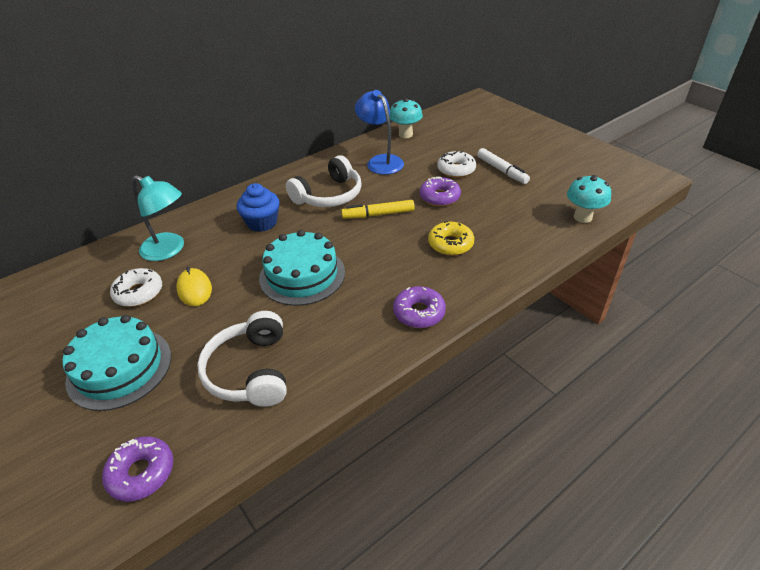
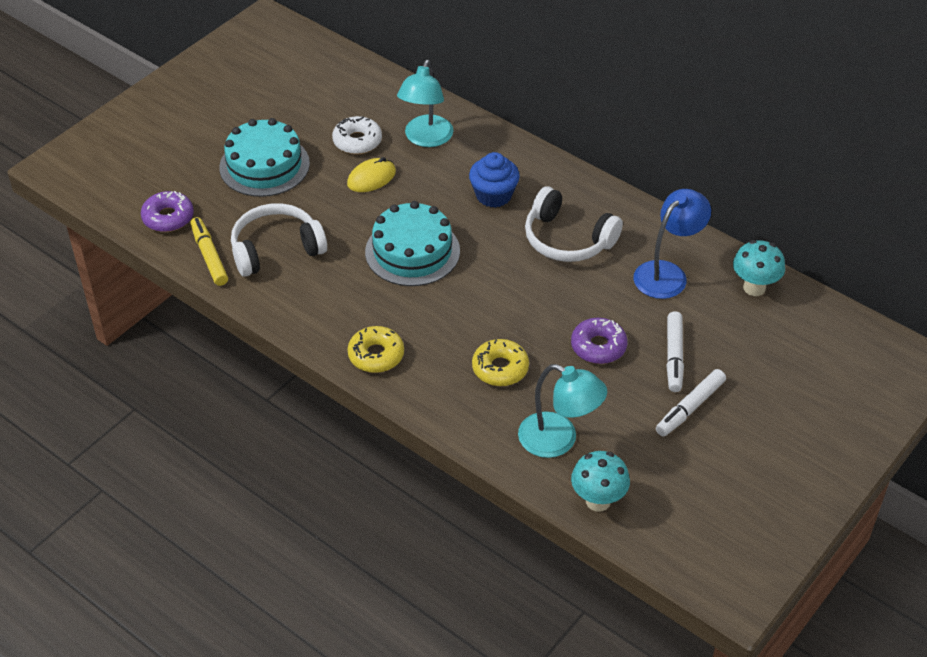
camera: 75 degrees right, 5 degrees up
yellow marker [341,200,415,219] -> yellow marker moved to [190,217,228,286]
purple donut [393,286,446,328] -> yellow donut [347,326,404,373]
white donut [437,151,476,178] -> white marker [666,311,684,392]
none -> turquoise lamp [518,364,607,458]

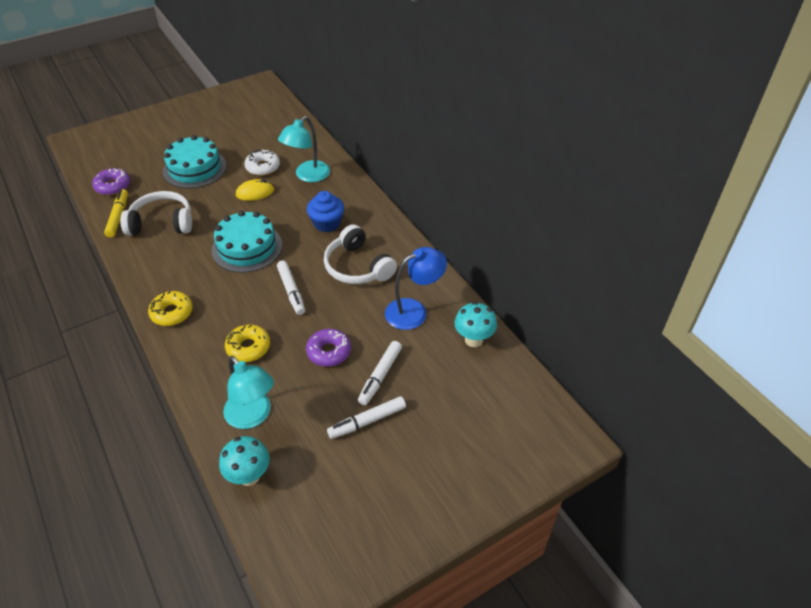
camera: 20 degrees right, 0 degrees up
none -> white marker [277,260,305,315]

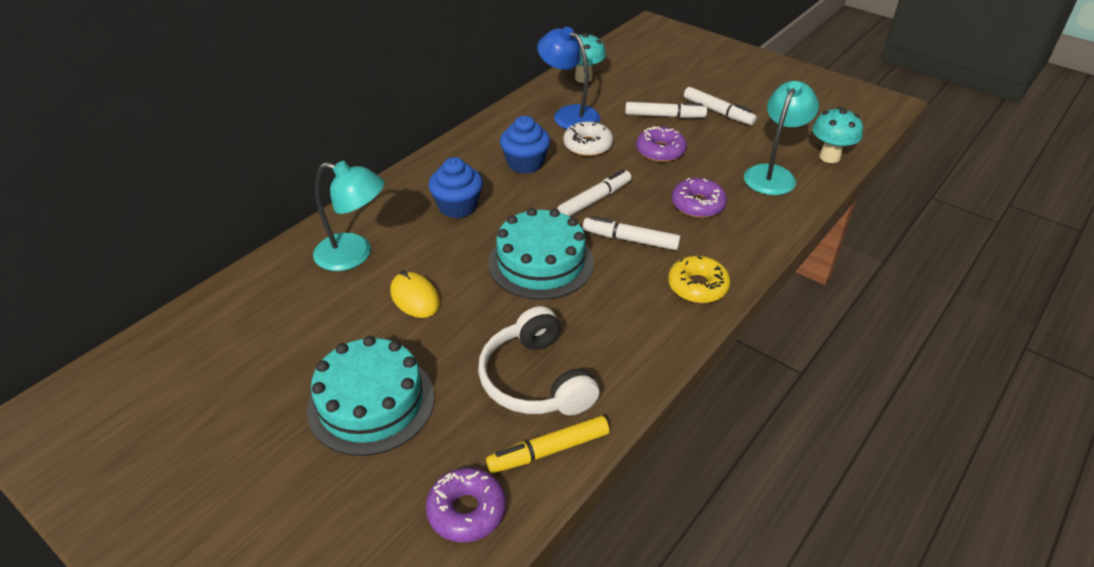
camera: 110 degrees left, 5 degrees down
yellow donut [225,324,270,362] -> purple donut [672,178,727,218]
white donut [244,150,280,176] -> white donut moved to [563,121,613,156]
white headphones [324,224,397,284] -> blue cupcake [500,116,550,174]
none -> white marker [583,216,681,250]

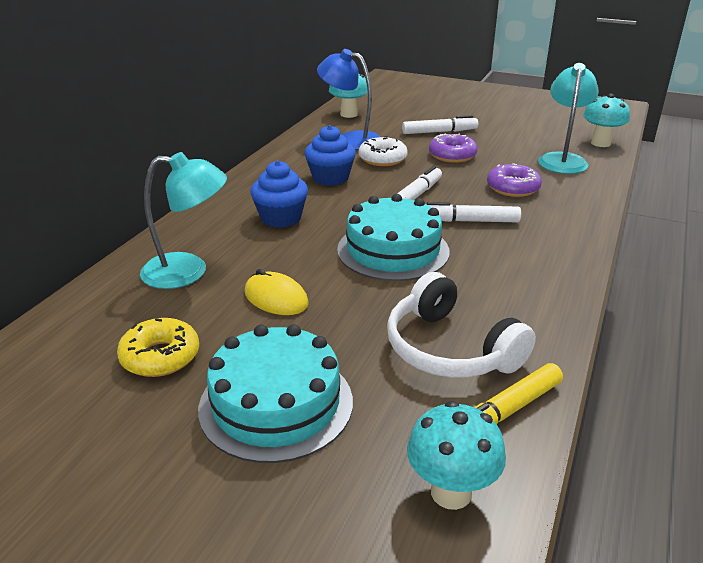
camera: 15 degrees left, 10 degrees down
purple donut [426,468,506,542] -> turquoise mushroom [407,401,506,510]
yellow donut [668,256,730,303] -> yellow donut moved to [117,318,199,377]
white marker [684,87,757,125] -> none

